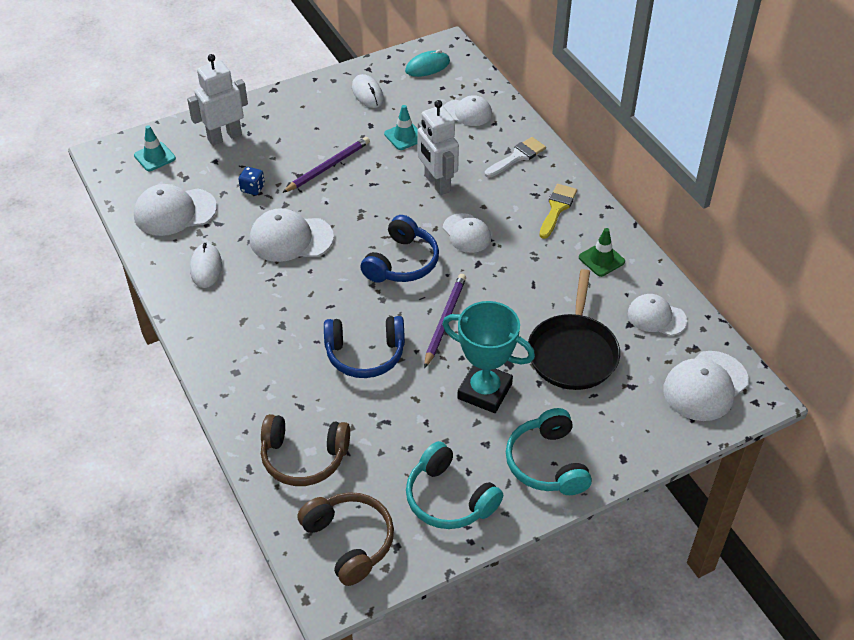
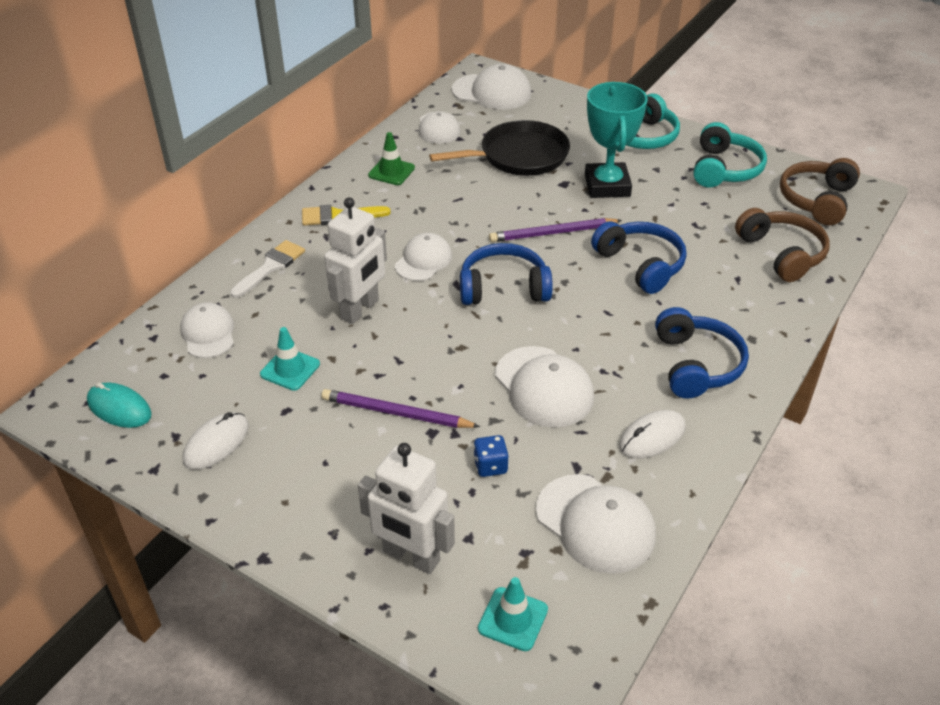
camera: 120 degrees left, 5 degrees down
white brush [485,137,546,178] -> white brush turned 105 degrees clockwise [230,240,305,298]
none -> blue headphones [655,307,749,399]

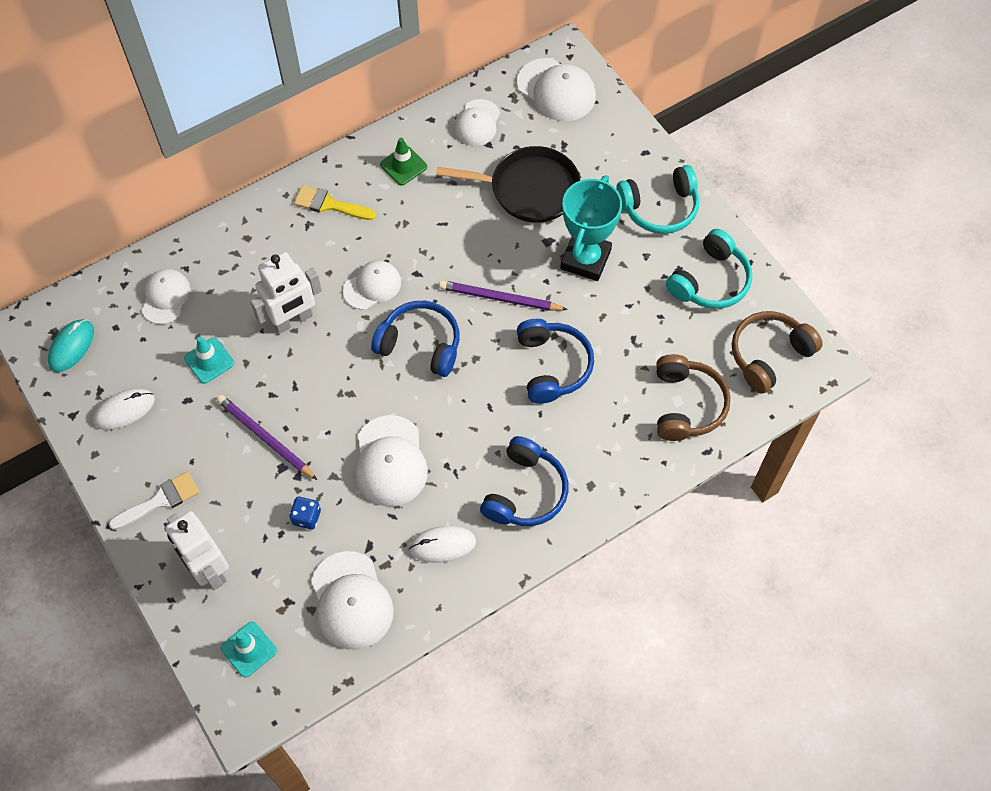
camera: 25 degrees right, 20 degrees up
turquoise mouse [87,382,152,428] -> turquoise mouse turned 60 degrees clockwise [48,319,94,372]
white brush [230,240,305,298] -> white brush moved to [108,472,199,530]

